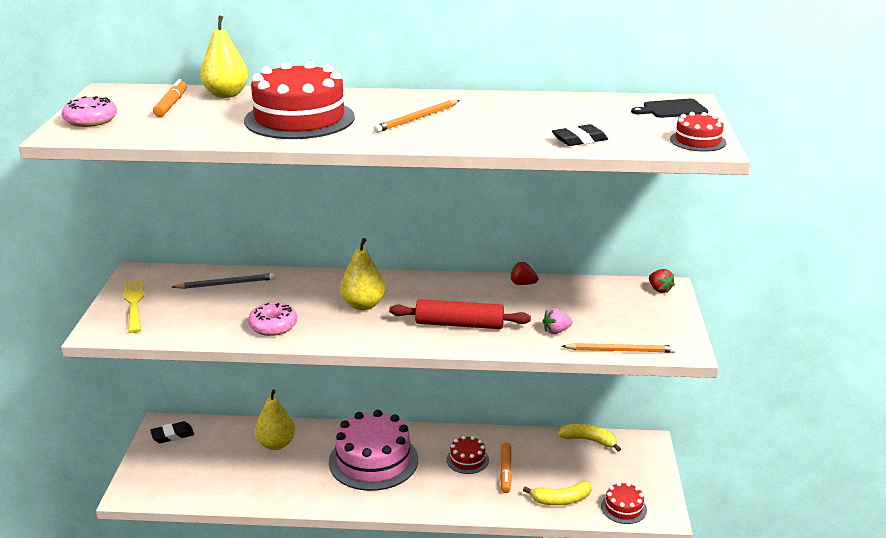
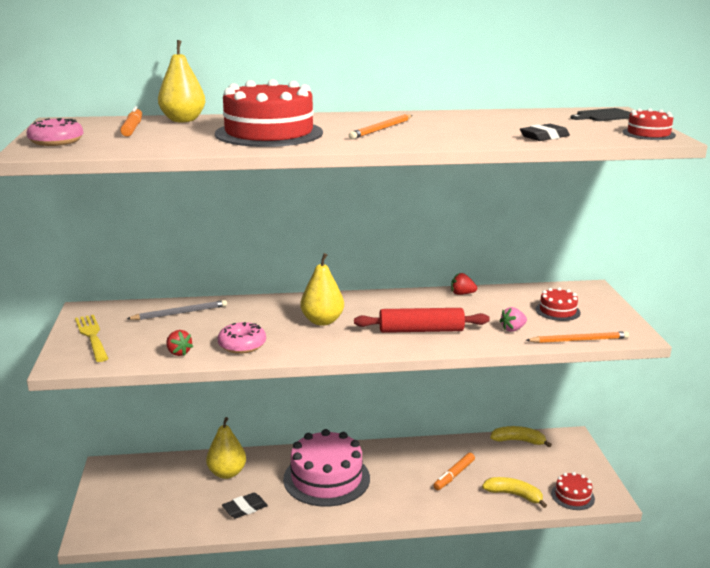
camera: 10 degrees left, 5 degrees down
black eraser [150,421,194,443] -> black eraser moved to [222,493,268,518]
red cake [446,436,489,474] -> red cake moved to [536,287,581,321]
orange marker [500,442,512,493] -> orange marker turned 45 degrees clockwise [433,453,475,490]
yellow banana [523,481,592,505] -> yellow banana turned 135 degrees counterclockwise [482,477,547,508]
red strawberry [649,269,675,293] -> red strawberry moved to [166,330,193,356]

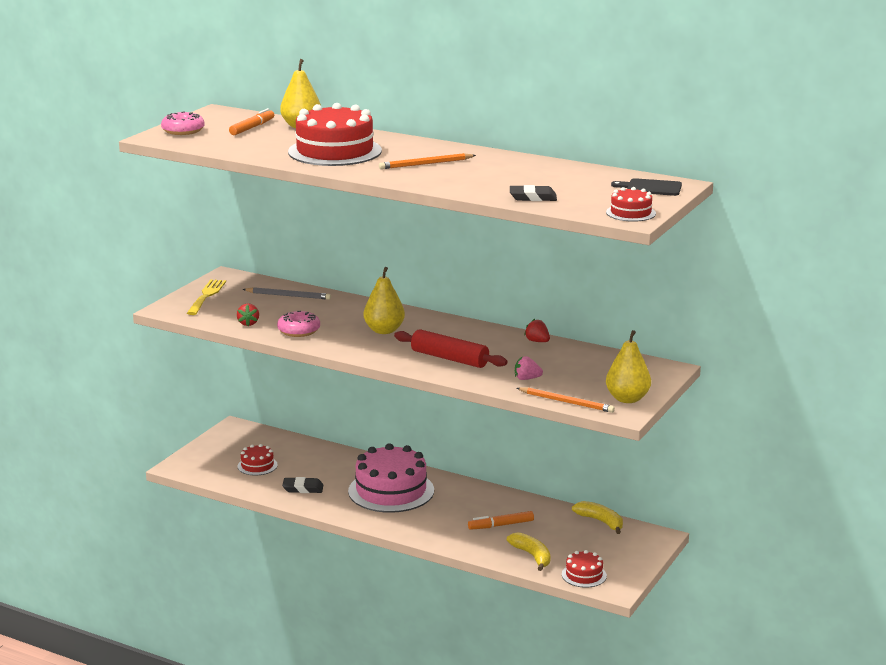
camera: 35 degrees right, 0 degrees up
yellow pear [206,417,246,479] -> yellow pear moved to [606,330,651,403]
red cake [536,287,581,321] -> red cake moved to [237,444,278,475]

